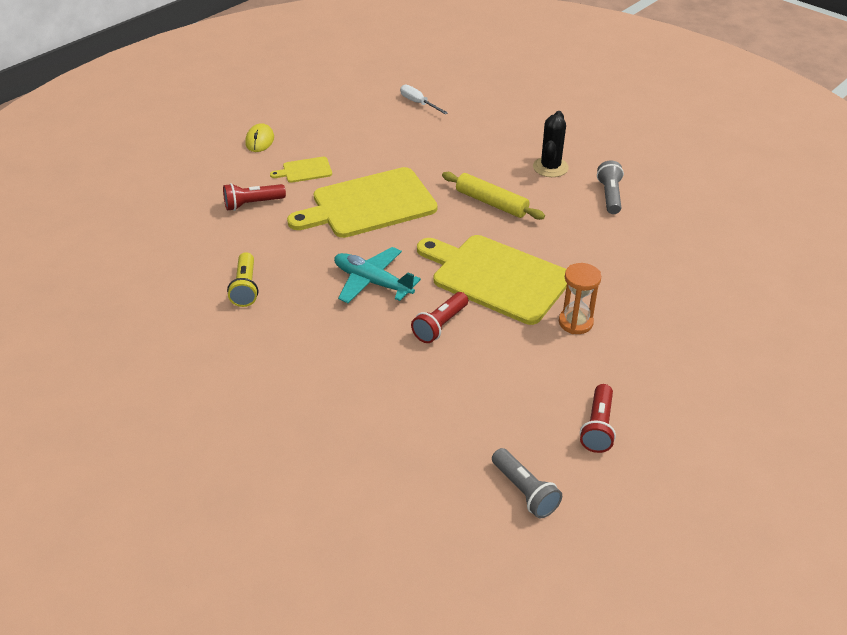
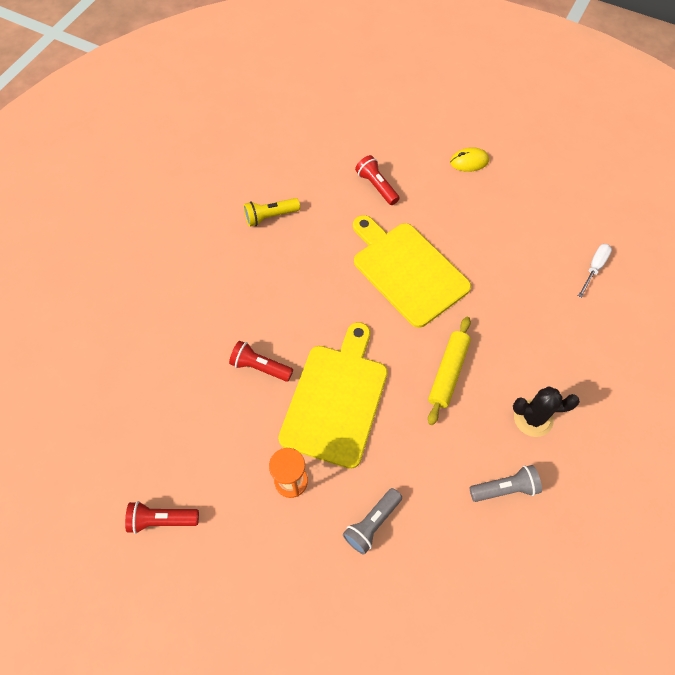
camera: 75 degrees right, 20 degrees up
yellow cutting board [270,157,332,183] -> none
turquoise plane [334,247,421,303] -> none
grey flashlight [492,448,562,518] -> grey flashlight moved to [343,488,402,555]

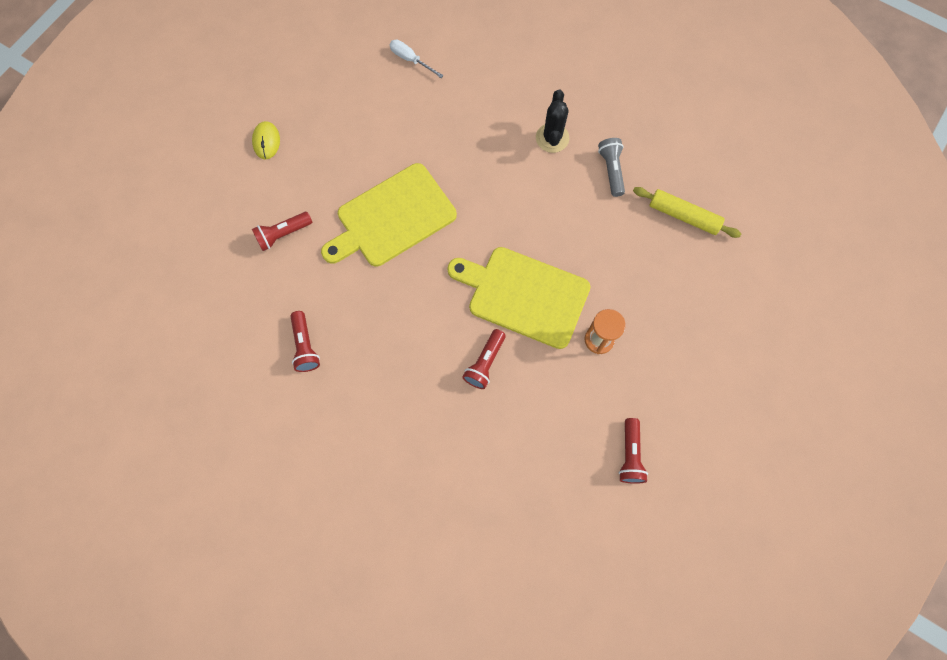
camera: 85 degrees left, 10 degrees up
yellow flashlight [244,198,300,227] -> red flashlight [290,311,320,372]
grey flashlight [343,488,402,555] -> none
yellow rolling pin [428,317,471,425] -> yellow rolling pin moved to [633,187,741,238]

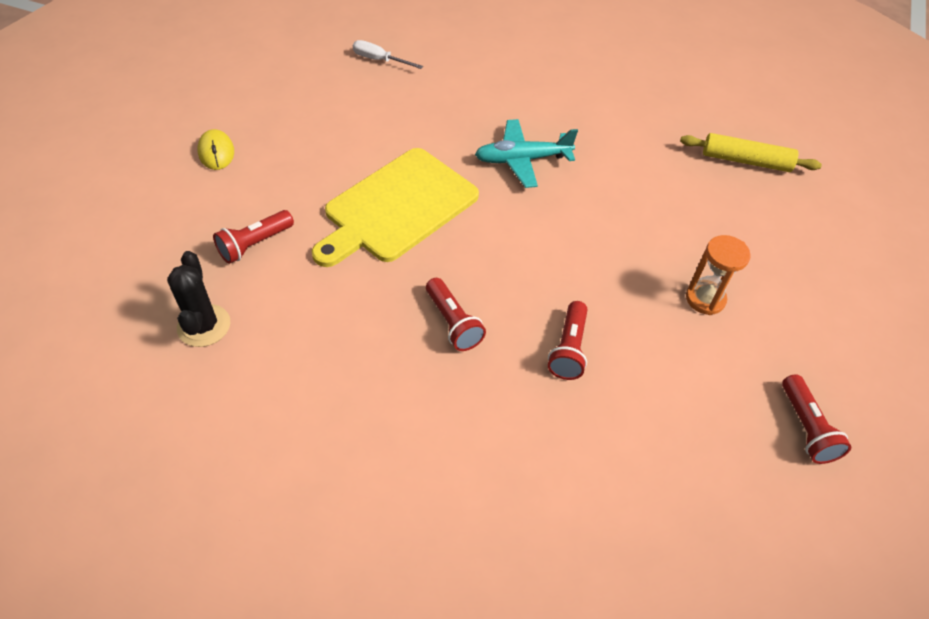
camera: 15 degrees left, 20 degrees down
red flashlight [290,311,320,372] -> red flashlight moved to [426,278,486,351]
yellow cutting board [447,247,590,349] -> none
black cactus [536,90,569,153] -> black cactus moved to [167,251,230,347]
grey flashlight [598,138,625,197] -> none
none -> turquoise plane [475,119,578,188]

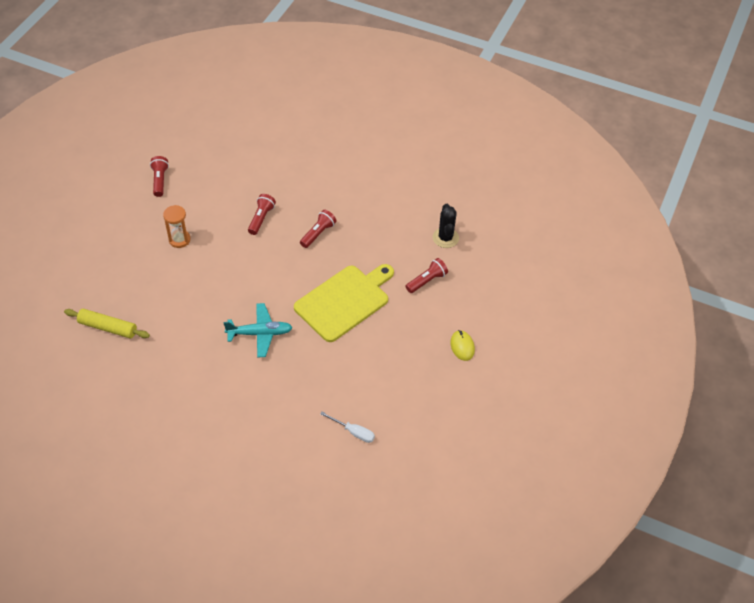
camera: 175 degrees left, 0 degrees up
red flashlight [426,278,486,351] -> red flashlight turned 60 degrees clockwise [300,210,337,248]

